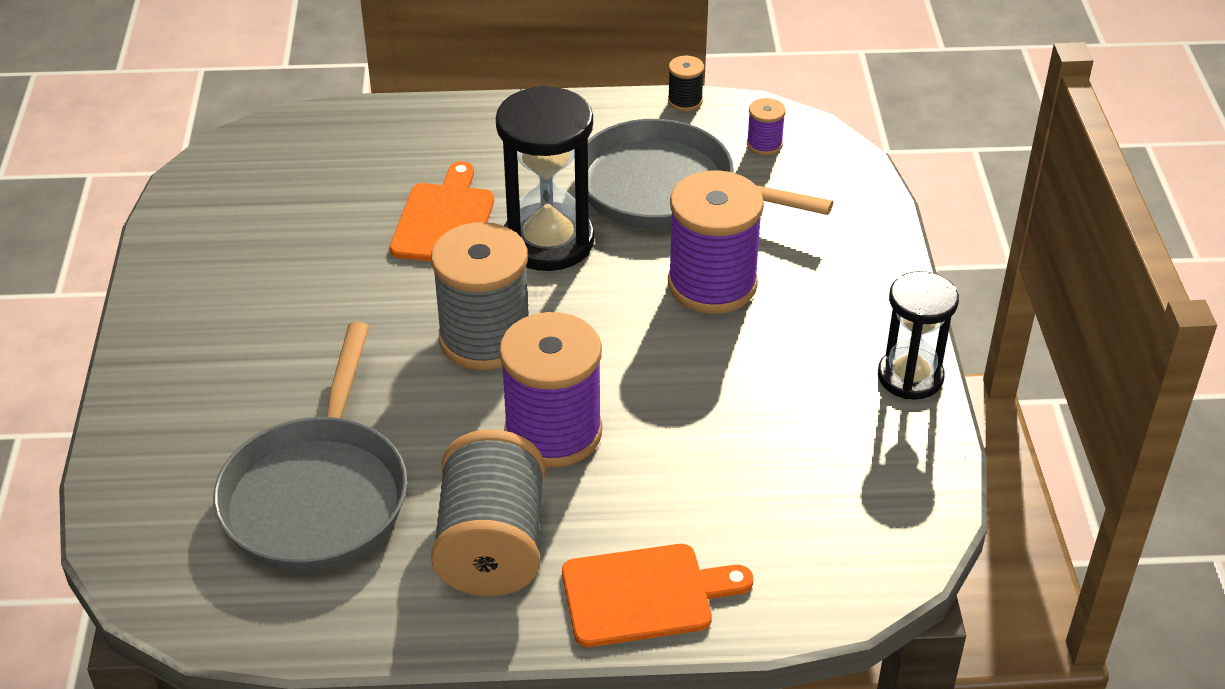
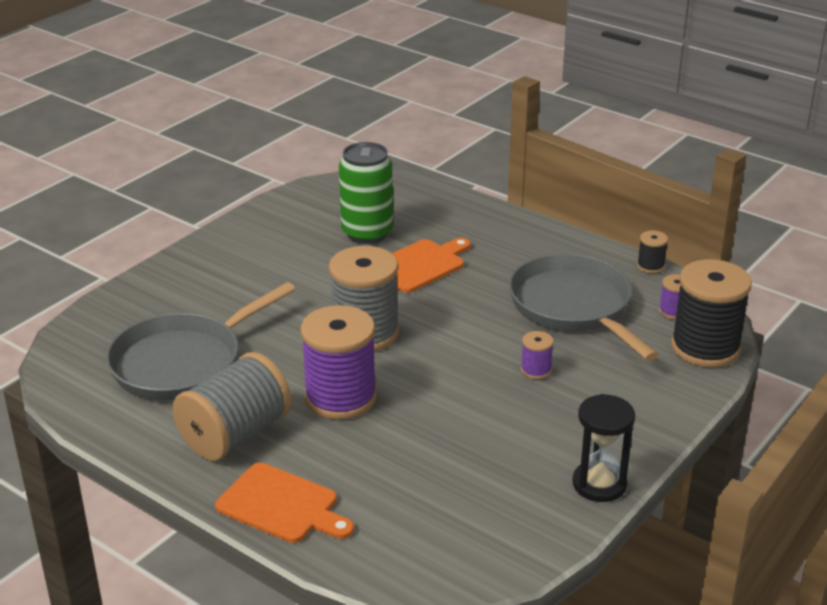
camera: 40 degrees right, 10 degrees down
black hourglass [496,86,594,271] -> none
purple spool [668,170,764,314] -> purple spool [521,331,554,379], size x0.44
none -> green can [339,142,393,244]
none -> black spool [671,259,752,368]

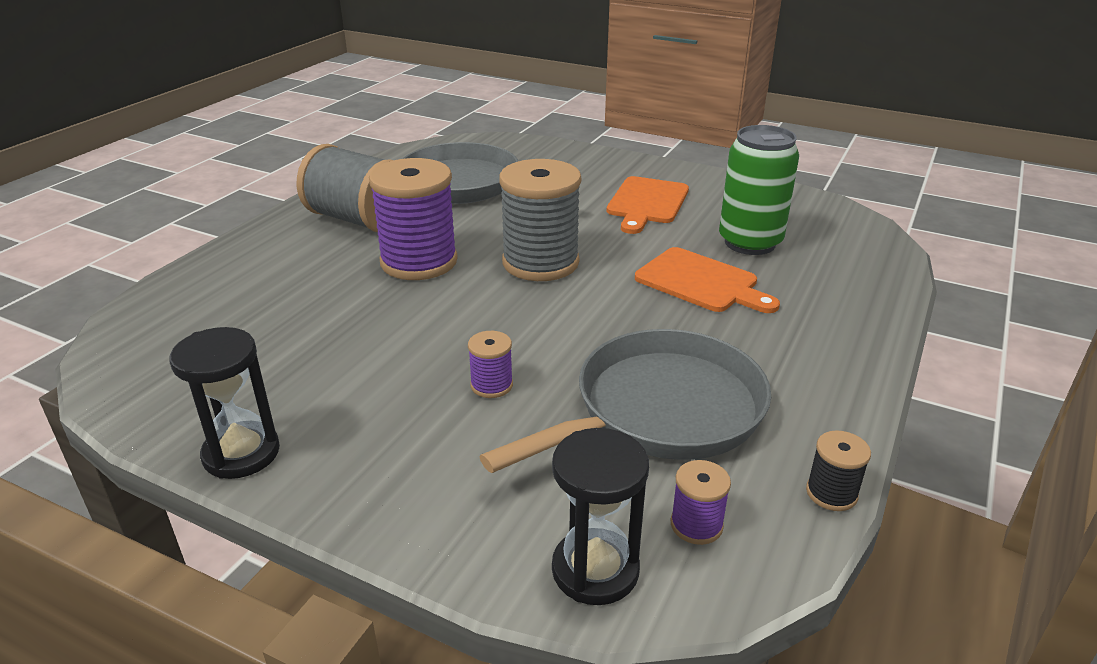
camera: 80 degrees right, 0 degrees up
orange cutting board [215,463,354,543] -> orange cutting board moved to [606,176,689,234]
black spool [671,259,752,368] -> black hourglass [552,428,649,605]

